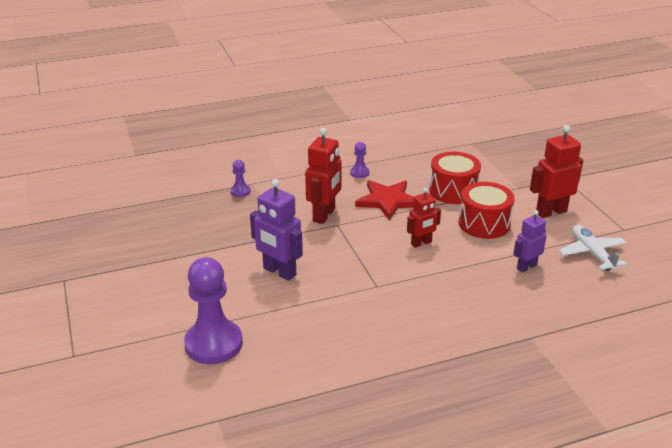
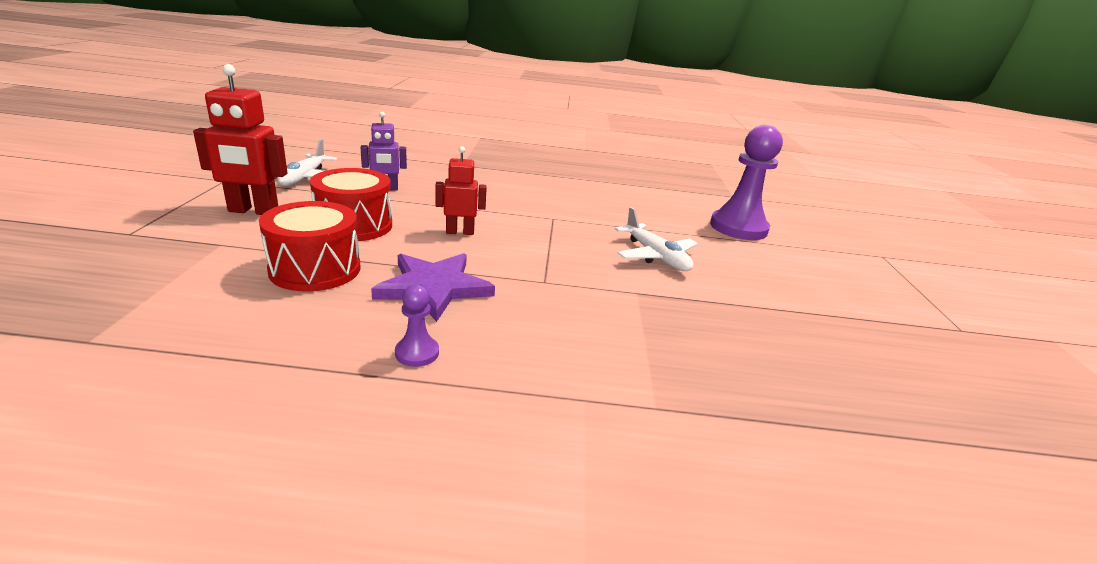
camera: 160 degrees left, 5 degrees down
purple pawn [230,160,251,197] -> none
purple robot [250,179,303,281] -> white plane [615,207,698,271]
red robot [305,128,342,224] -> none
red star [355,180,414,220] -> purple star [371,253,495,322]

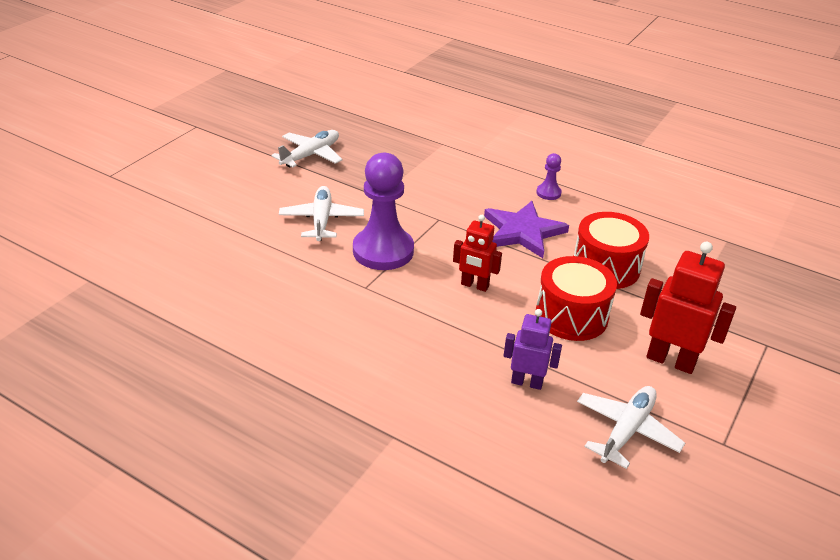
camera: 150 degrees left, 10 degrees up
purple pawn [710,125,783,240] -> purple pawn moved to [353,153,414,270]
none -> white plane [272,130,342,168]

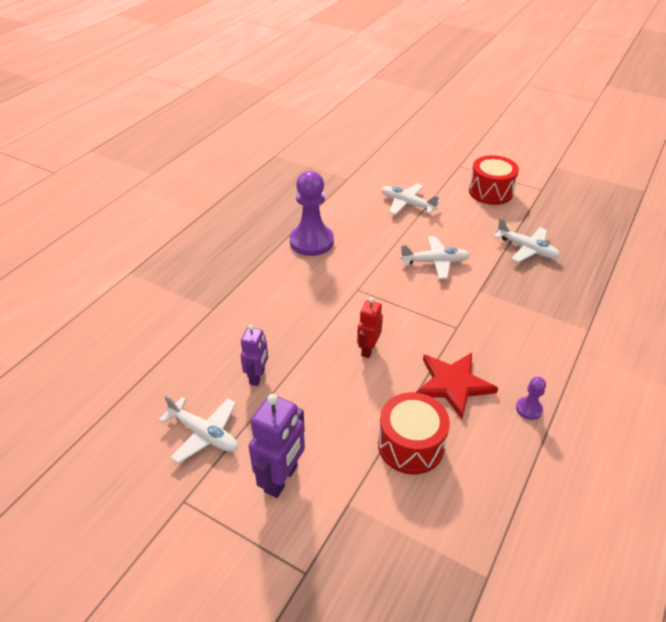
camera: 90 degrees right, 5 degrees up
purple pawn [353,153,414,270] -> purple pawn moved to [290,171,334,256]
purple star [484,201,569,258] -> red star [416,353,498,419]
red drum [536,256,617,341] -> red drum moved to [469,155,519,205]
red robot [640,242,736,374] -> purple robot [249,394,305,498]
none -> white plane [381,184,440,215]

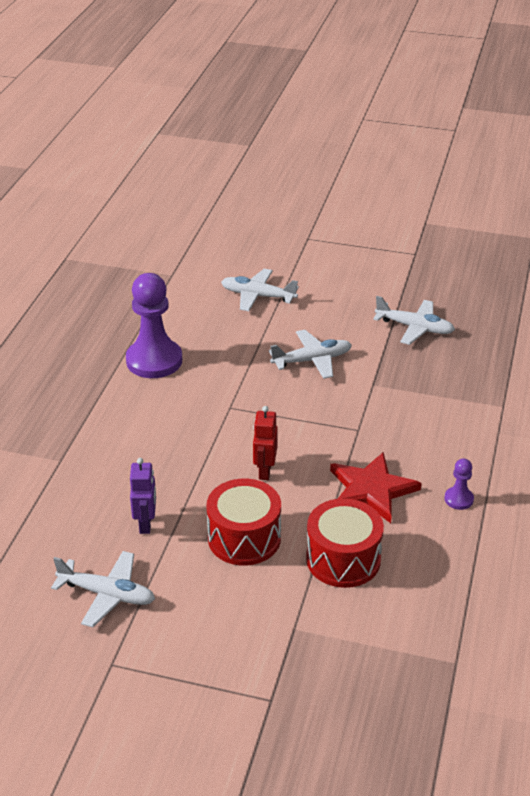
camera: 15 degrees left, 5 degrees down
purple robot [249,394,305,498] -> none
red drum [469,155,519,205] -> red drum moved to [207,479,281,566]

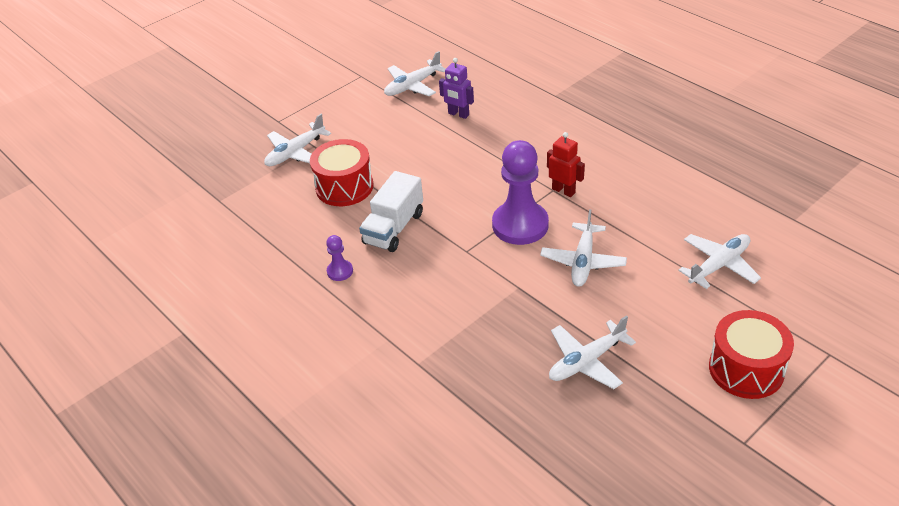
camera: 125 degrees right, 5 degrees up
purple pawn [126,273,182,378] -> purple pawn moved to [492,140,549,245]
red drum [207,479,281,566] -> red drum moved to [709,310,794,399]
red robot [253,406,278,480] -> red robot moved to [547,132,585,197]
red star [330,452,422,523] -> white truck [359,171,423,252]
none -> white plane [264,114,331,166]

